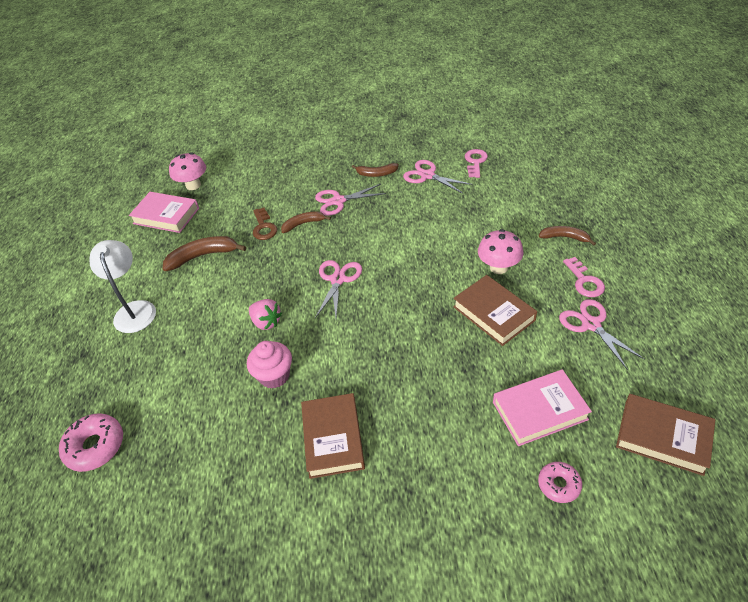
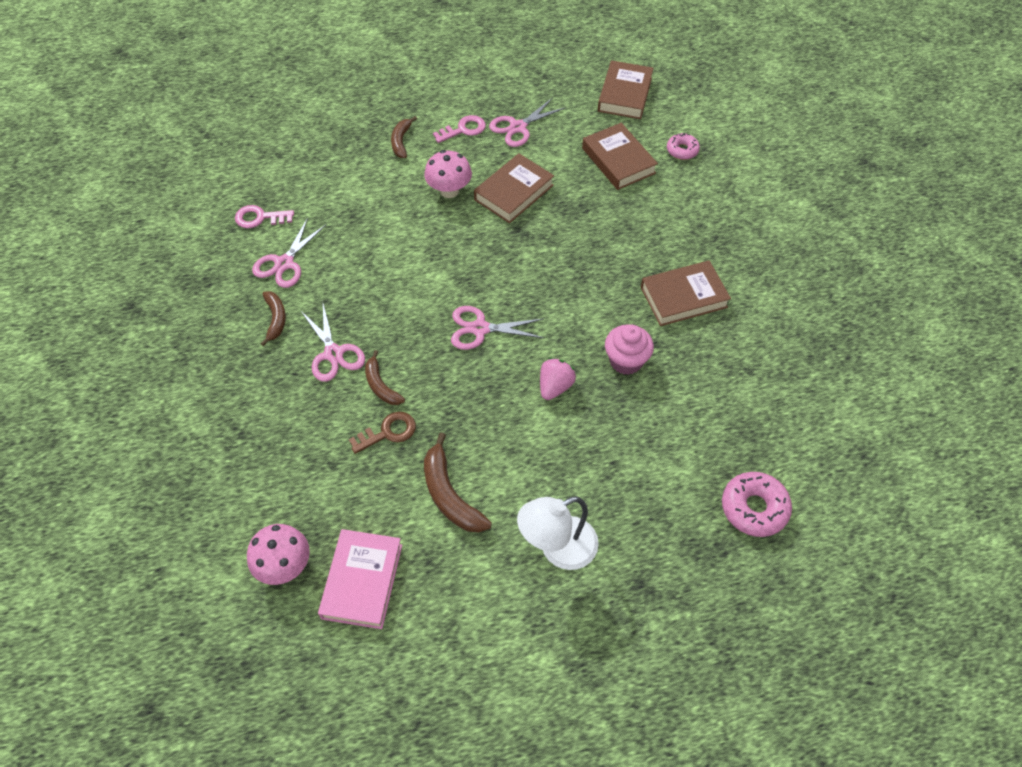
camera: 105 degrees left, 10 degrees up
pink book [493,369,592,446] -> brown book [582,123,658,190]

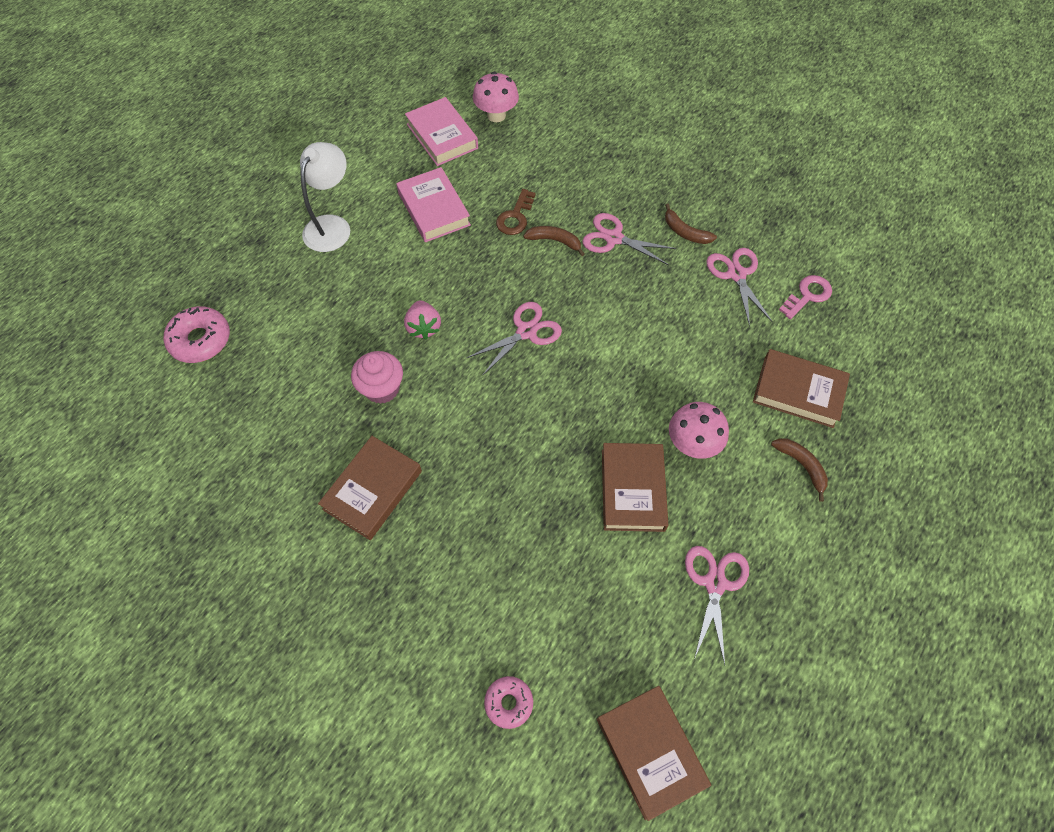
camera: 140 degrees right, 5 degrees up
brown banana [424,433,492,533] -> pink book [396,167,471,242]
pink key [433,115,486,143] -> none
brown book [582,123,658,190] -> brown book moved to [753,349,850,428]

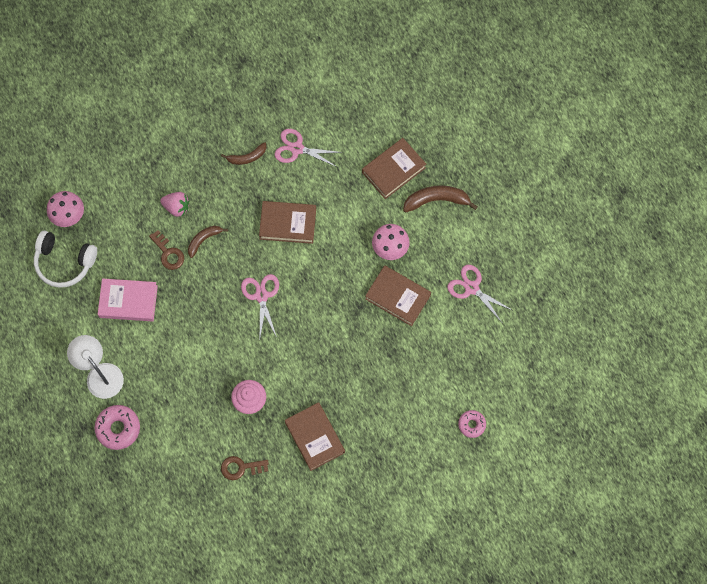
camera: 60 degrees left, 10 degrees up
pink donut [164,306,230,363] -> pink donut moved to [95,405,140,450]
pink strawberry [404,300,441,340] -> pink strawberry moved to [160,192,189,217]
pink book [405,97,478,166] -> white headphones [34,231,97,288]
pink scissors [582,213,676,265] -> none
brown book [597,686,711,821] -> brown book moved to [259,201,316,244]
brown banana [771,438,828,502] -> brown banana [403,185,478,213], size x1.57
pink key [779,275,832,319] -> none
none -> brown key [221,456,269,480]

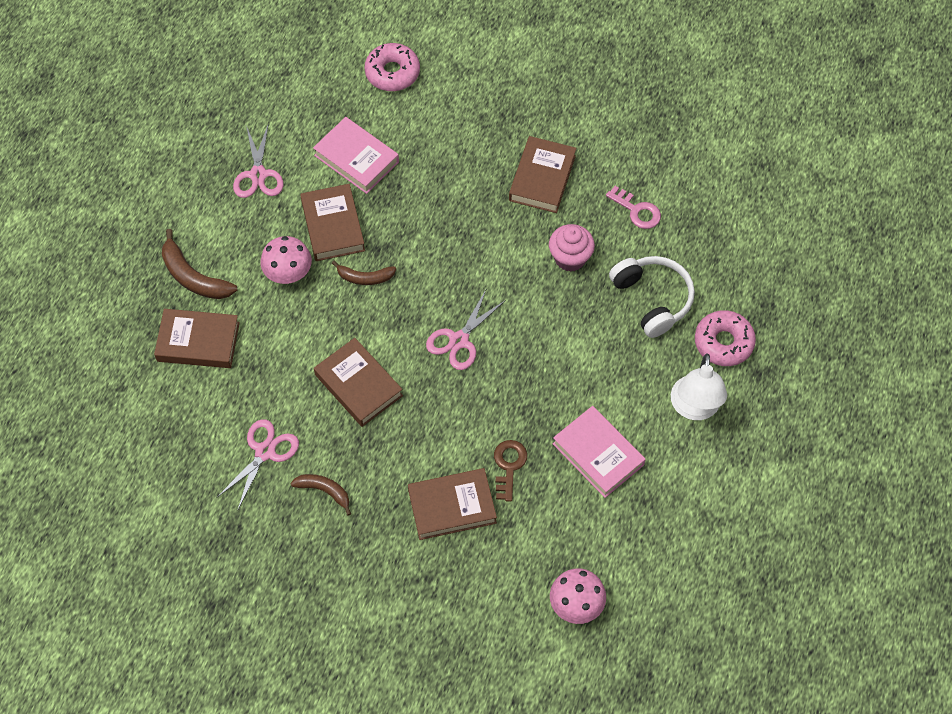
camera: 135 degrees left, 10 degrees down
white headphones [34,231,97,288] -> white headphones moved to [609,256,695,338]
pink strawberry [160,192,189,217] -> brown book [408,468,497,540]
brown banana [188,226,228,258] -> brown banana moved to [332,261,396,285]
brown key [221,456,269,480] -> pink key [606,186,661,229]
pink scissors [274,129,343,167] -> pink scissors turned 120 degrees counterclockwise [217,419,299,509]
pink donut [458,410,486,438] -> pink donut [364,43,420,91], size x1.62
none -> pink book [313,117,399,194]

